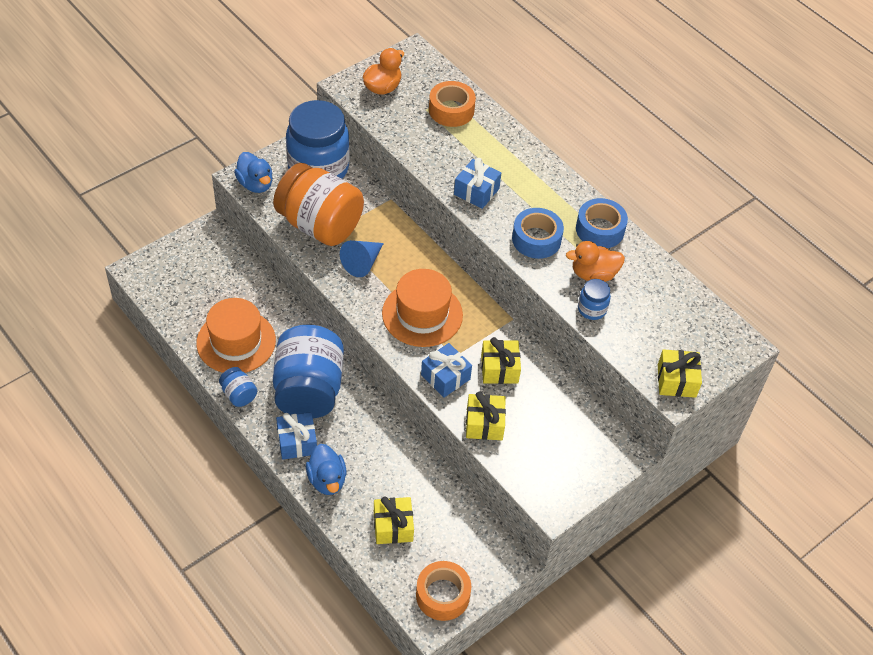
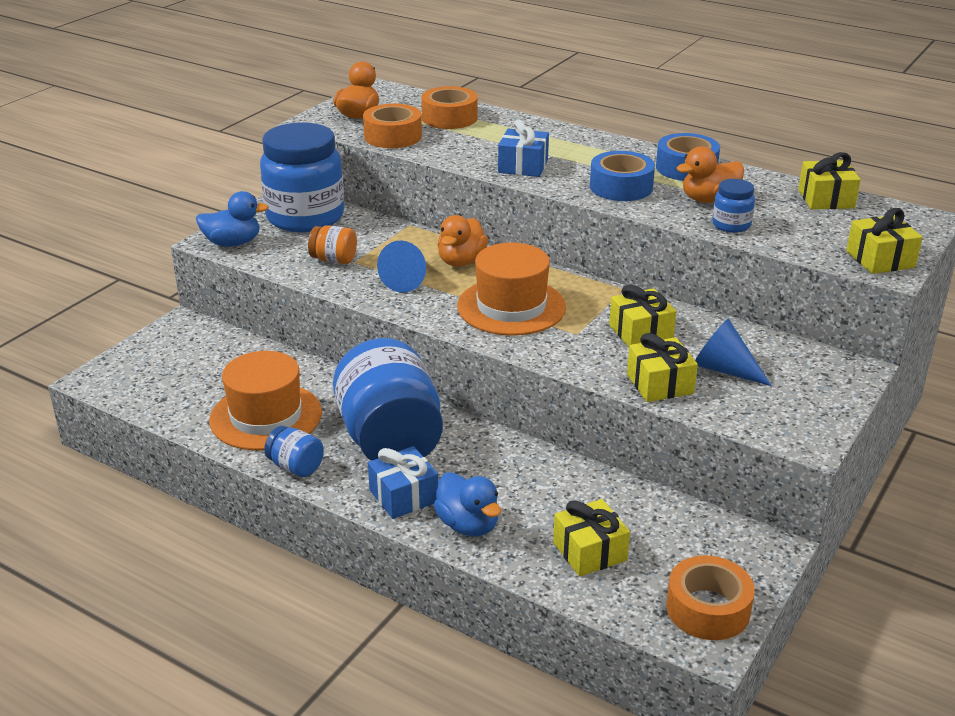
camera: 15 degrees left, 20 degrees down
blue duck [234,152,273,193] -> blue duck turned 45 degrees counterclockwise [196,191,269,247]
orange jar [273,163,364,246] -> orange jar [308,225,357,264], size x0.43
blue gift [421,343,472,398] -> none
none -> orange tape [363,104,422,148]
none -> orange duck [438,215,488,267]
none -> blue cone [695,318,772,386]
none -> yellow gift [798,152,861,209]

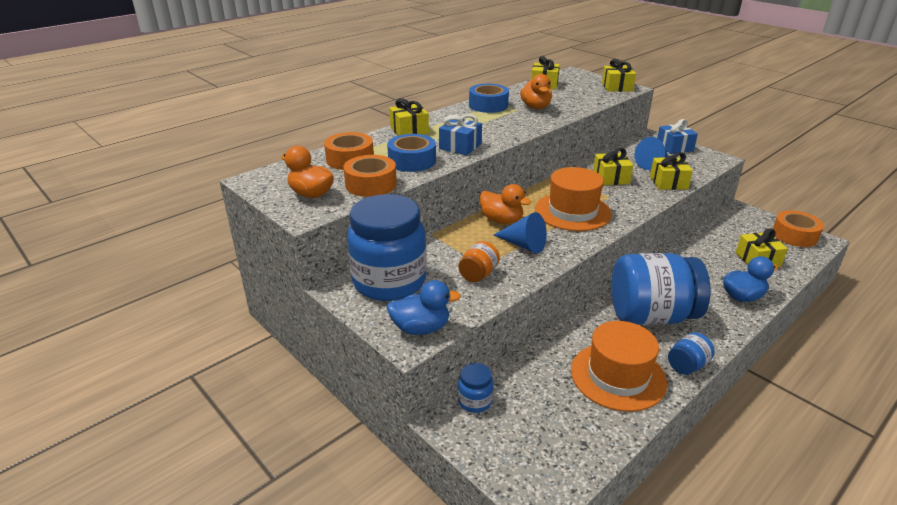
camera: 75 degrees left, 0 degrees up
blue duck [196,191,269,247] -> blue duck turned 75 degrees clockwise [386,280,461,335]
blue gift [368,446,438,519] -> blue gift moved to [657,119,698,154]
blue tape [590,151,655,201] -> blue tape moved to [387,134,436,172]
blue jar [712,179,755,233] -> blue jar moved to [458,363,494,413]
none -> yellow gift [389,98,429,136]

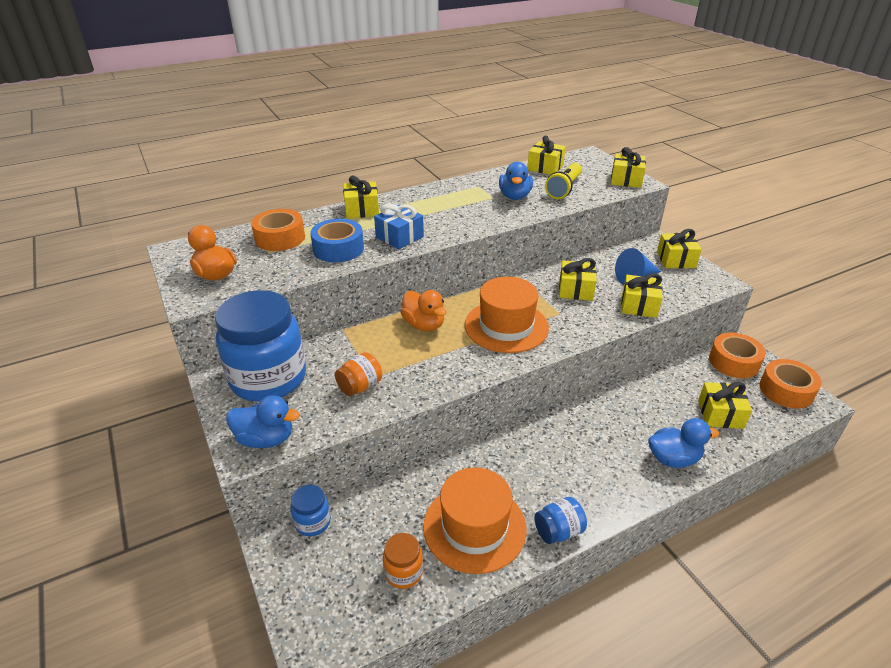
camera: 15 degrees right, 5 degrees up
orange tape [344,155,397,197] -> orange tape moved to [709,332,766,378]
blue tape [469,84,509,113] -> none
blue cone [494,212,547,253] -> none
orange duck [520,74,552,109] -> blue duck [499,162,533,200]
blue jar [611,253,710,325] -> none
blue gift [657,119,698,154] -> yellow gift [657,229,702,268]
none -> orange jar [383,533,423,589]
none -> yellow flashlight [545,163,582,199]

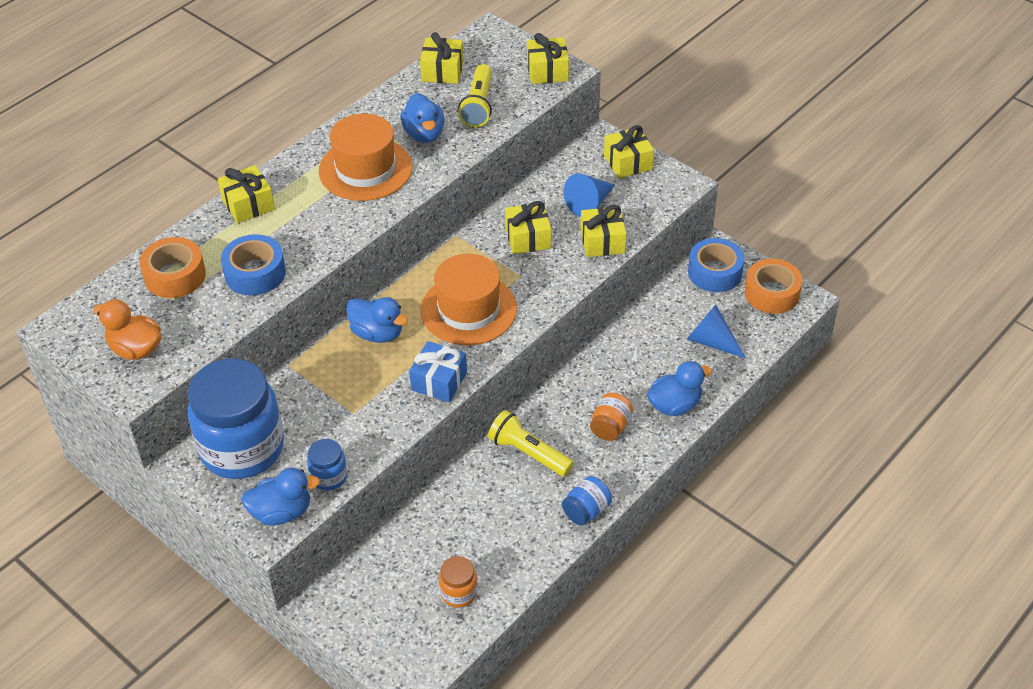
camera: 20 degrees left, 10 degrees up
blue jar [290,485,331,536] -> blue jar moved to [307,439,348,490]
orange jar [335,352,382,396] -> orange jar moved to [590,393,633,441]
blue gift [374,204,424,249] -> blue gift moved to [409,341,467,402]
orange duck [401,290,447,331] -> blue duck [346,297,408,343]
orange hat [423,467,527,574] -> orange hat moved to [319,113,412,201]
yellow gift [698,382,752,429] -> blue cone [687,304,746,359]
orange tape [709,332,766,378] -> blue tape [688,238,744,292]
none -> yellow flashlight [488,410,574,477]

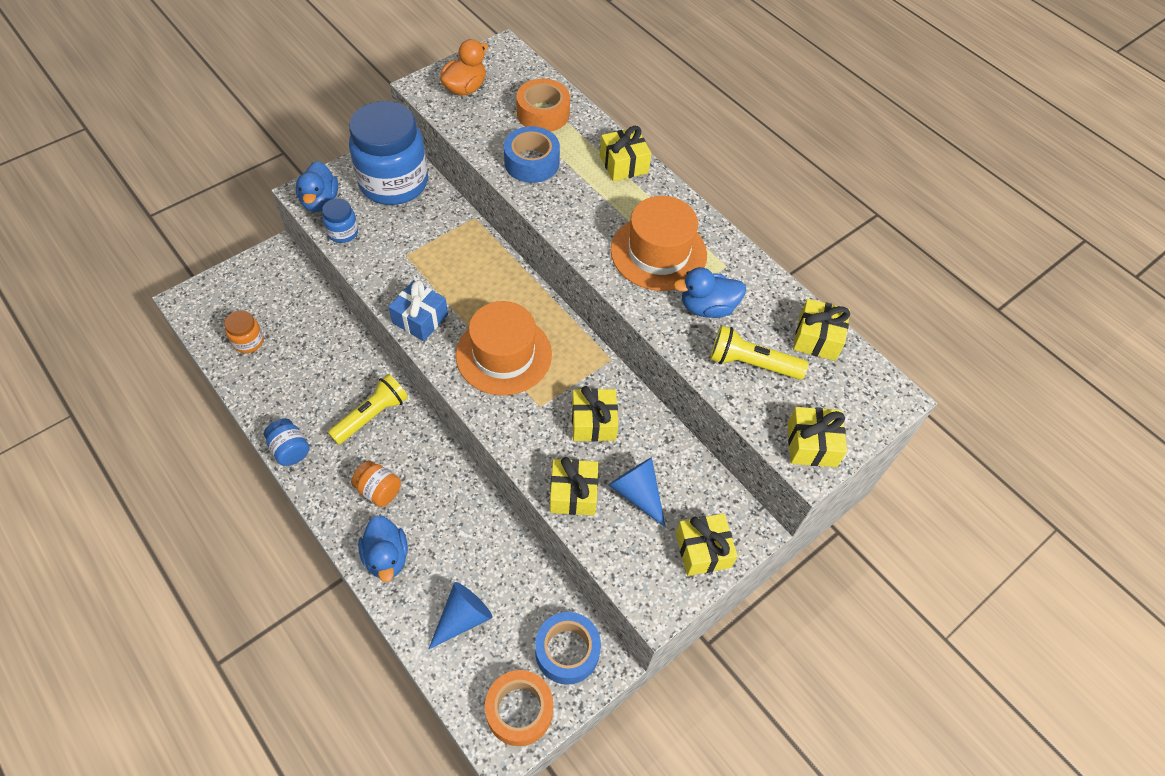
camera: 95 degrees right, 10 degrees up
blue duck [346,297,408,343] -> none

